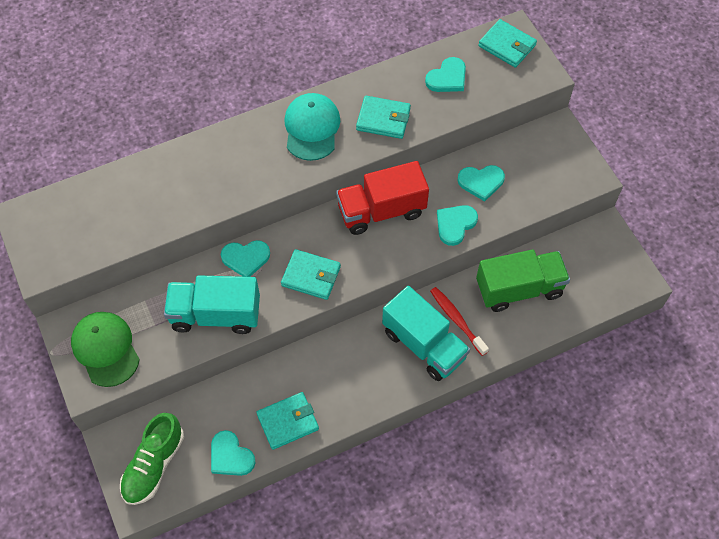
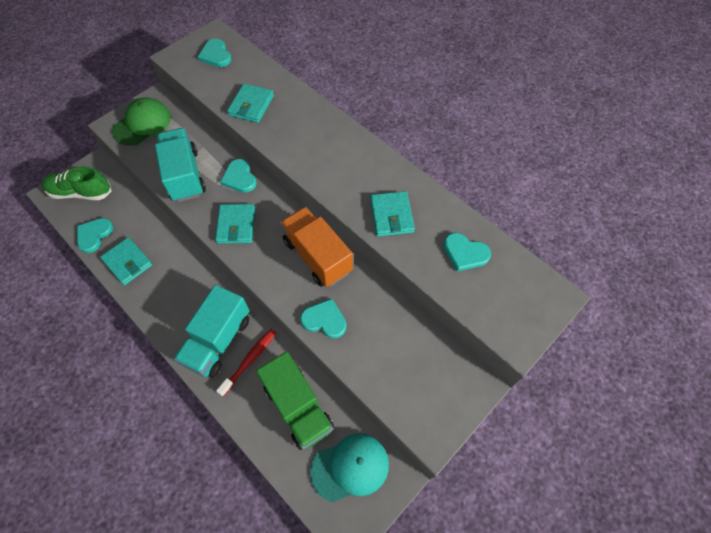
camera: 70 degrees right, 0 degrees up
turquoise cap [284,93,340,161] -> turquoise cap moved to [310,434,389,502]
red truck [336,161,429,235] -> orange truck [280,207,353,287]
turquoise heart [458,165,505,202] -> turquoise heart moved to [198,39,232,67]
turquoise wallet [478,19,537,68] -> turquoise wallet moved to [227,83,274,123]

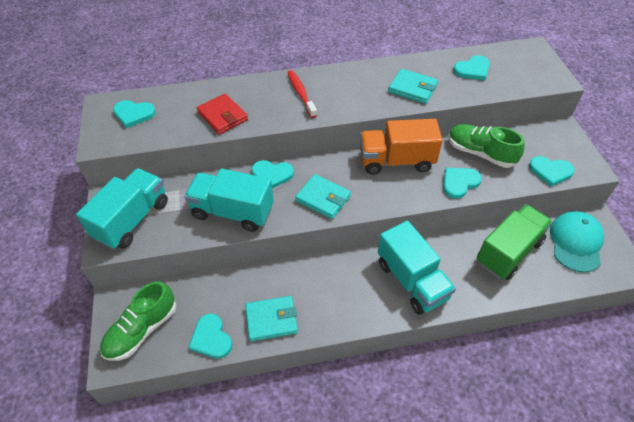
camera: 55 degrees left, 10 degrees down
green cap [112,97,171,146] -> turquoise truck [76,168,168,249]
red toothbrush [216,329,276,397] -> red toothbrush moved to [287,70,317,118]
turquoise wallet [227,83,274,123] -> red wallet [197,94,248,135]
green truck [256,352,334,450] -> green truck turned 45 degrees counterclockwise [477,204,553,280]
none -> green shoe [448,124,525,168]
none -> turquoise heart [529,156,575,186]

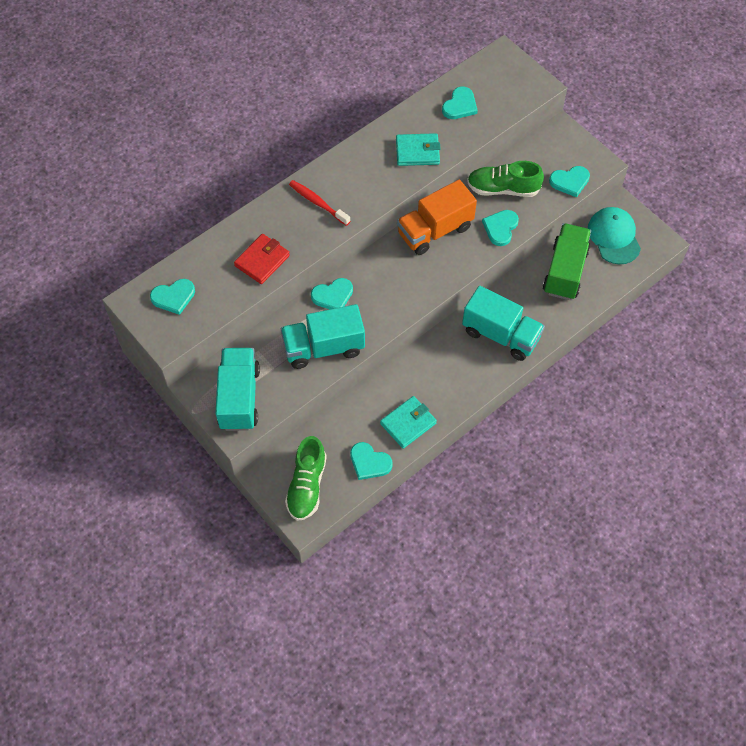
camera: 30 degrees left, 10 degrees up
red wallet [197,94,248,135] -> red wallet turned 75 degrees counterclockwise [234,234,290,284]
turquoise wallet [295,174,351,219] -> none

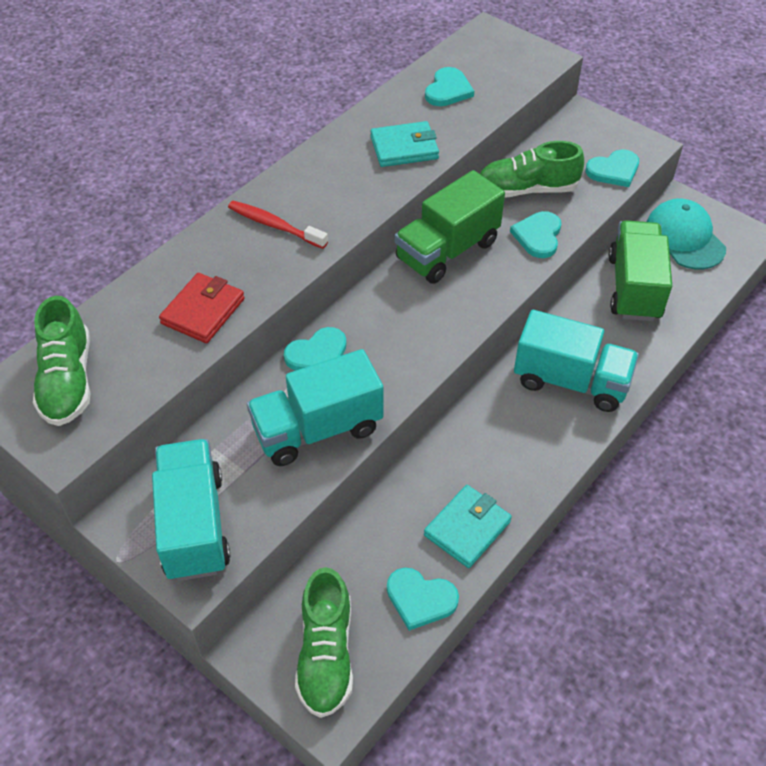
camera: 10 degrees left, 10 degrees down
turquoise heart [150,279,195,315] -> green shoe [33,296,90,426]
orange truck [397,180,477,255] -> green truck [395,170,505,284]

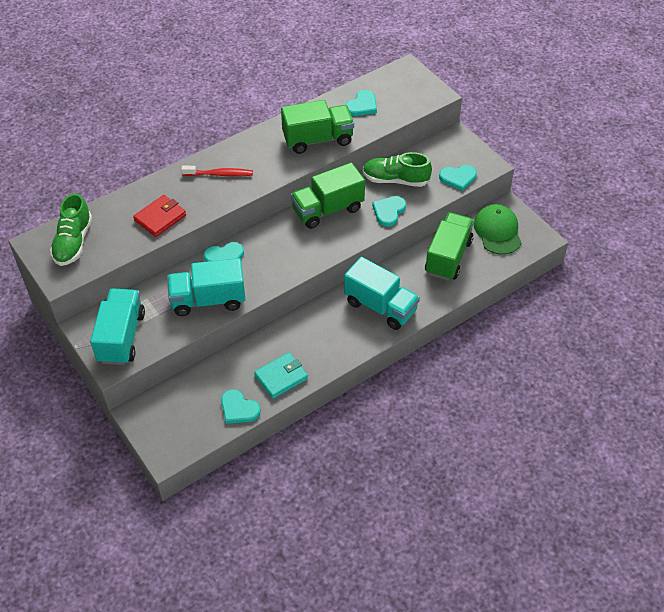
camera: 15 degrees right, 0 degrees up
red toothbrush [228,201,328,249] -> red toothbrush turned 135 degrees clockwise [181,166,253,177]
green shoe [295,567,353,718] -> none
turquoise wallet [370,121,439,167] -> green truck [281,100,354,154]
turquoise cap [646,199,726,269] -> green cap [474,204,521,255]

